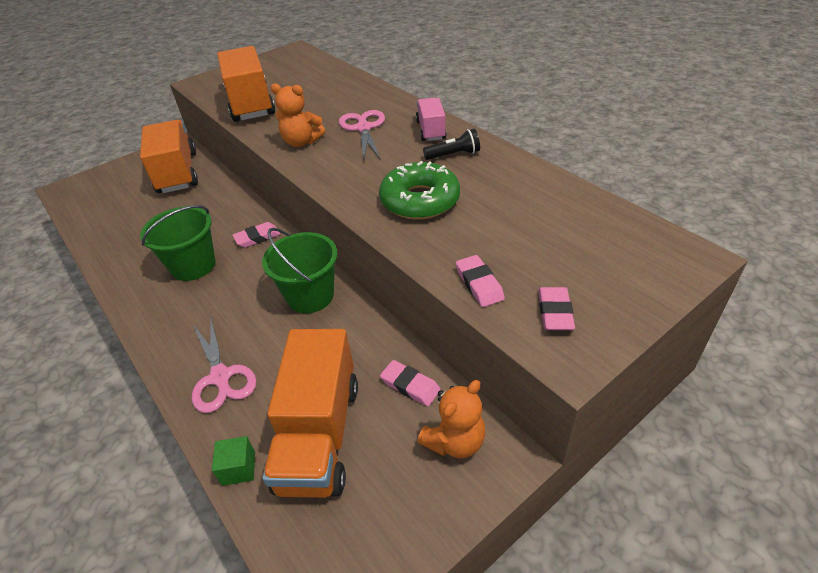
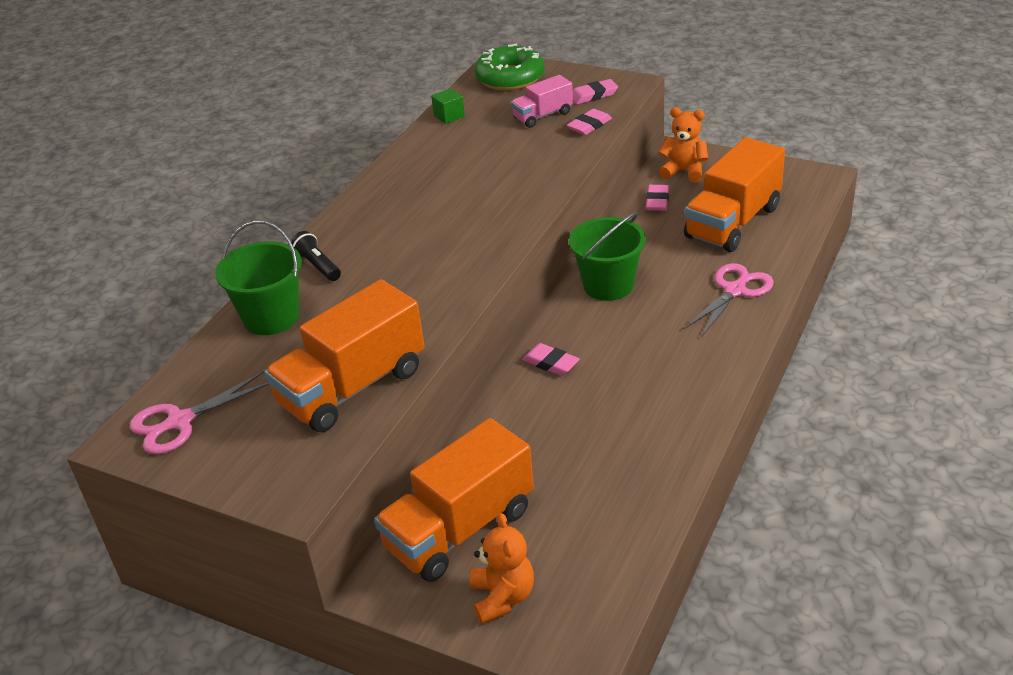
camera: 115 degrees left, 5 degrees down
green bucket [140,205,216,281] -> green bucket moved to [215,221,302,335]
green cube [212,436,255,486] -> green cube moved to [431,88,465,124]
orange truck [263,329,358,498] -> orange truck turned 150 degrees clockwise [684,137,785,252]
orange teddy bear [271,84,325,147] -> orange teddy bear moved to [470,513,534,624]
pink scissors [339,110,385,159] -> pink scissors moved to [130,371,269,454]
green donut [379,161,460,220] -> green donut moved to [474,43,545,91]
pink truck [416,98,447,141] -> pink truck moved to [511,75,573,128]
black flashlight [423,129,480,160] -> black flashlight moved to [291,231,341,281]

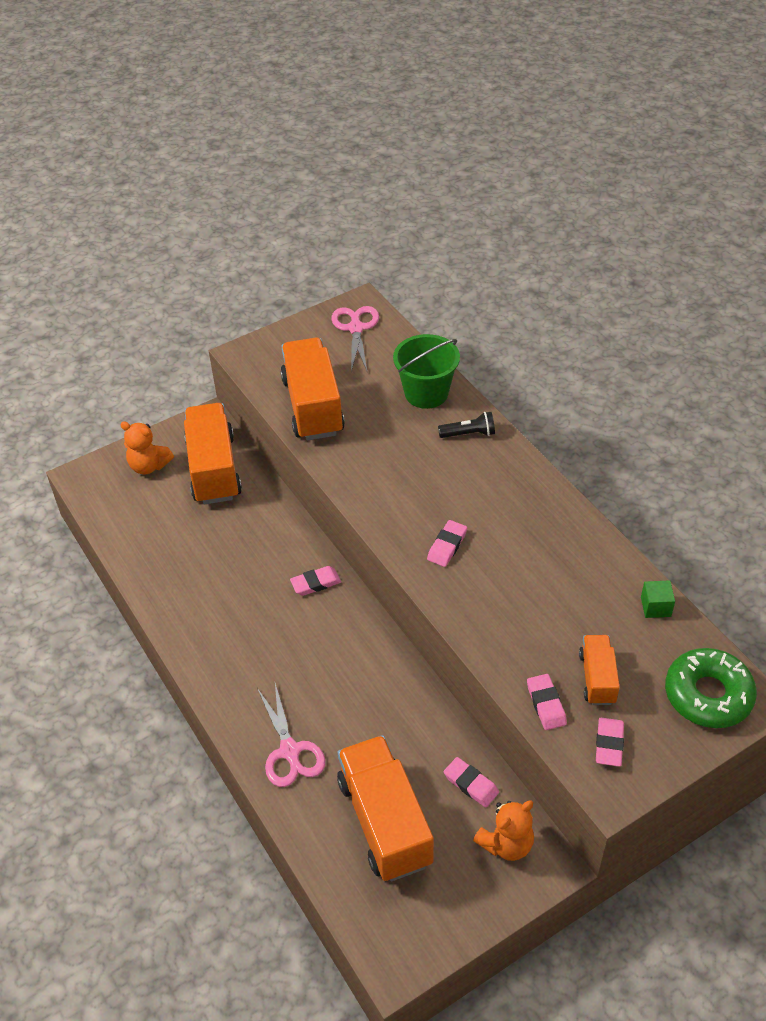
camera: 120 degrees right, 10 degrees up
pink truck [511,75,573,128] -> orange truck [579,635,620,705]
green bucket [569,212,646,301] -> none
none -> pink eraser [427,520,467,567]

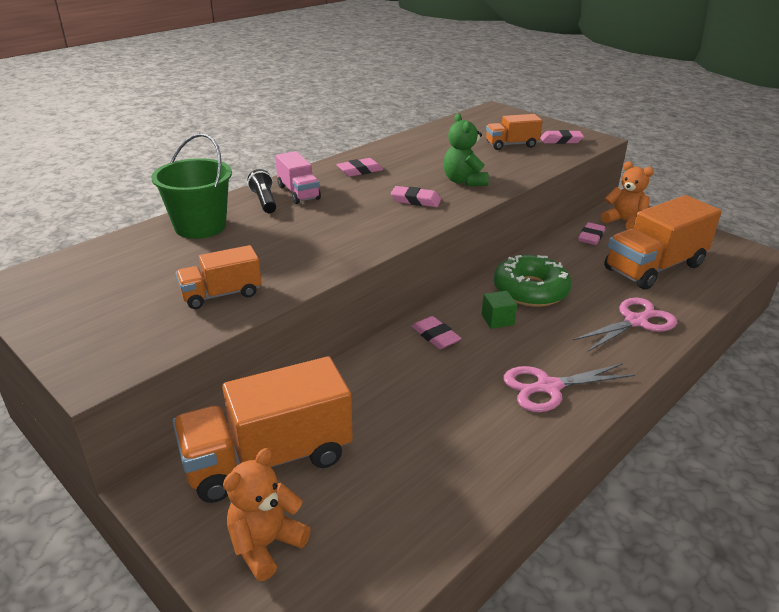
camera: 105 degrees left, 15 degrees down
orange teddy bear [120,422,174,474] -> orange teddy bear turned 150 degrees counterclockwise [223,448,311,581]
orange truck [280,338,345,440] -> orange truck [176,245,262,309], size x0.53
pink scissors [331,306,379,372] -> pink scissors moved to [503,363,635,412]
pink eraser [527,674,567,730] -> pink eraser moved to [336,158,383,177]
green cube [641,580,675,618] -> green cube moved to [481,291,517,329]
green donut [665,648,757,728] -> green donut moved to [494,255,572,307]
none -> pink truck [275,151,321,204]
none -> green teddy bear [443,113,489,186]

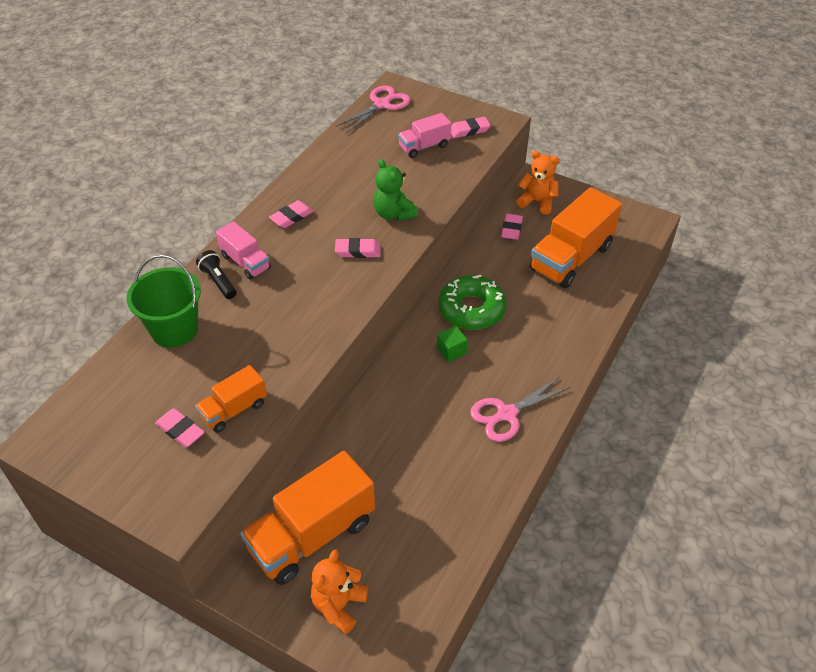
camera: 15 degrees left, 15 degrees up
pink eraser [412,316,461,349] -> pink eraser moved to [155,408,205,447]
orange truck [486,114,543,150] -> pink truck [398,113,451,158]
pink scissors [573,298,677,352] -> pink scissors moved to [336,85,410,133]

